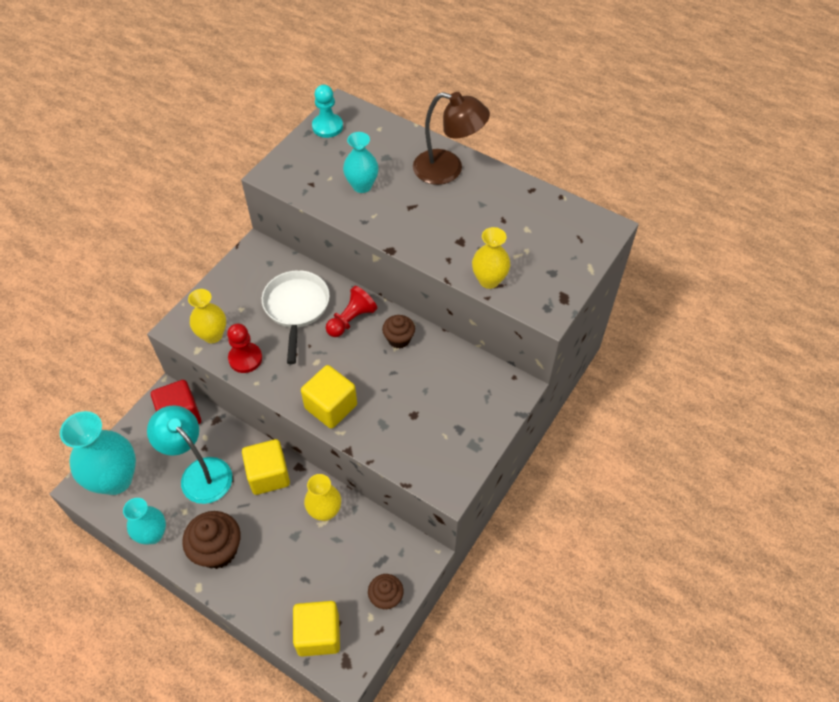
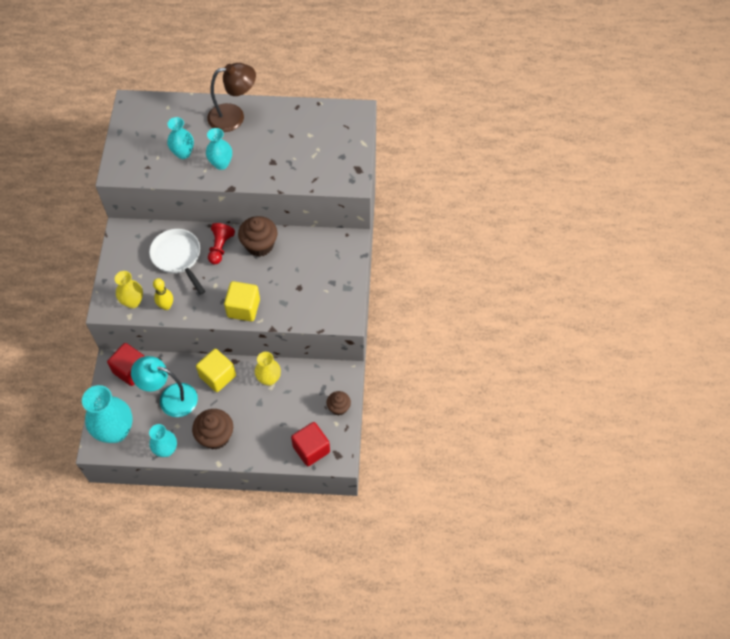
camera: 30 degrees left, 5 degrees up
red pawn [227,324,262,373] -> yellow bowling pin [153,278,173,310]
yellow cube [293,601,340,657] -> red cube [291,422,330,466]
turquoise pawn [312,85,343,138] -> none
brown cupcake [382,315,415,349] -> brown cupcake [238,216,278,257], size x1.65
yellow vase [472,227,510,289] -> none
none -> turquoise vase [206,128,232,170]

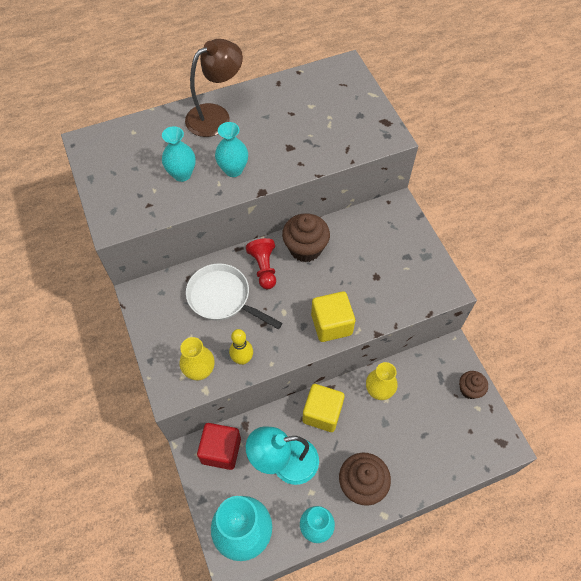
camera: 25 degrees left, 0 degrees up
red cube [291,422,330,466] -> none

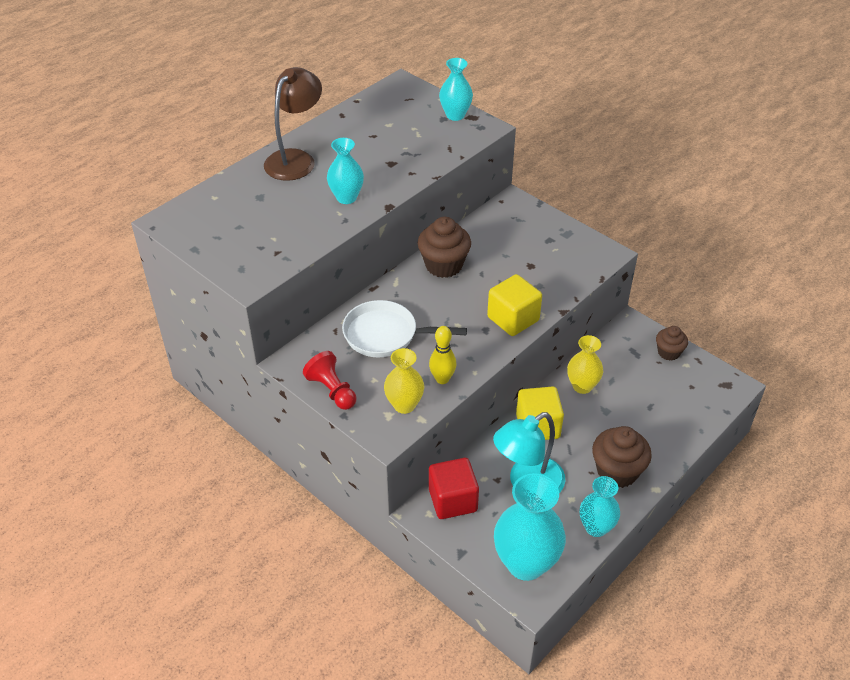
camera: 25 degrees left, 15 degrees down
turquoise vase [162,126,196,182] -> turquoise vase moved to [439,58,473,121]
red pawn [246,238,276,289] -> red pawn moved to [303,351,356,410]

